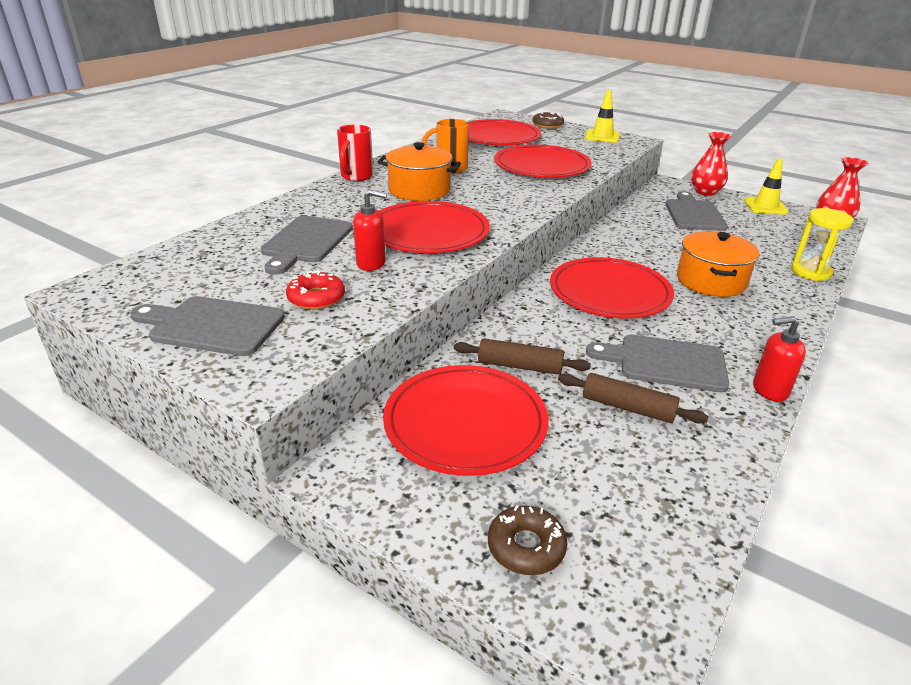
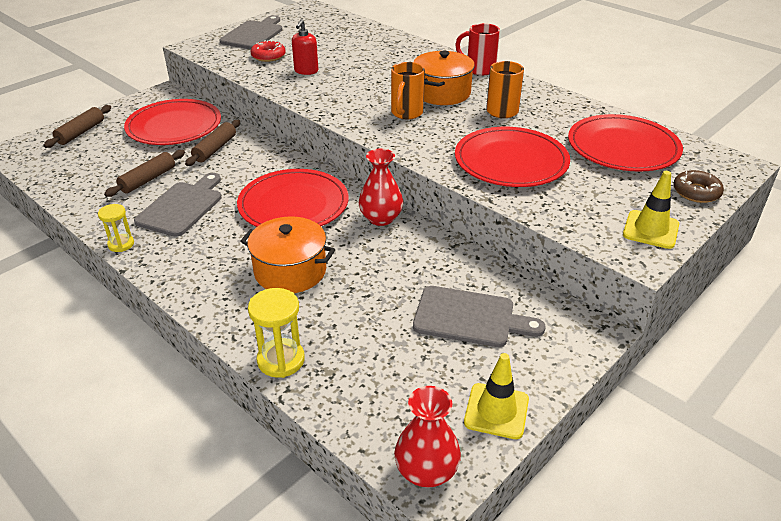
camera: 100 degrees right, 5 degrees up
grey cutting board [261,216,353,275] -> none
red plate [380,201,490,253] -> none
brown donut [488,505,568,575] -> brown rolling pin [44,105,111,148]
red vase [691,132,732,196] -> red vase moved to [359,149,403,226]
red soap dispenser [753,316,806,402] -> yellow hourglass [98,204,134,252]
none -> orange mug [391,62,425,119]

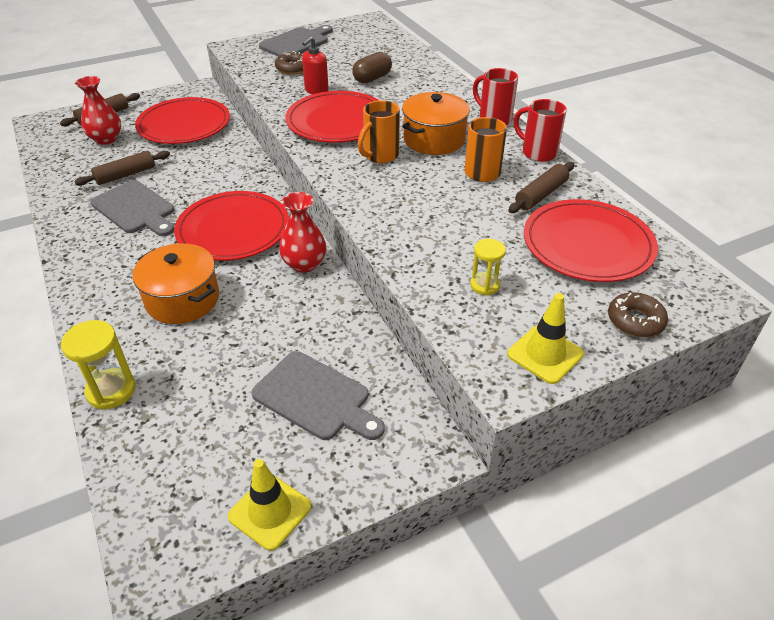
camera: 20 degrees right, 5 degrees up
yellow hourglass [98,204,134,252] -> yellow hourglass moved to [470,239,506,296]
grey cutting board [134,173,221,237] -> grey cutting board turned 90 degrees clockwise [90,180,174,236]
brown rolling pin [185,120,240,166] -> brown rolling pin moved to [508,162,574,213]
red donut [251,40,286,62] -> brown donut [275,51,303,75]
red vase [394,386,461,488] -> red vase moved to [75,76,121,145]
red plate [455,127,570,187] -> red plate moved to [285,91,378,143]
none -> brown capsule [352,52,392,83]
none -> red mug [514,99,567,162]

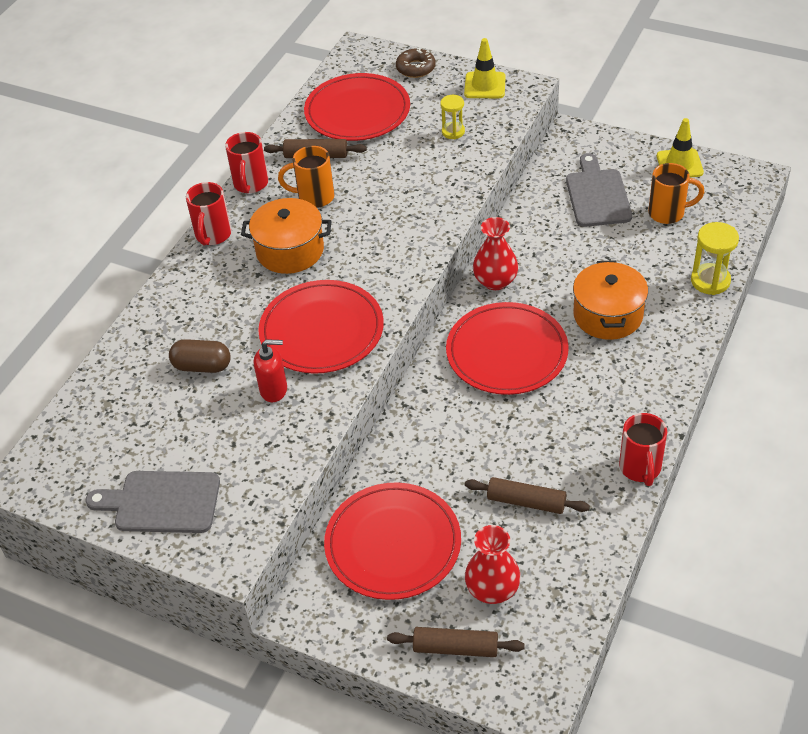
camera: 125 degrees left, 5 degrees up
grey cutting board [90,180,174,236] -> none
brown donut [275,51,303,75] -> none
orange mug [358,100,400,163] -> orange mug moved to [648,163,704,224]
none -> red mug [619,413,667,486]

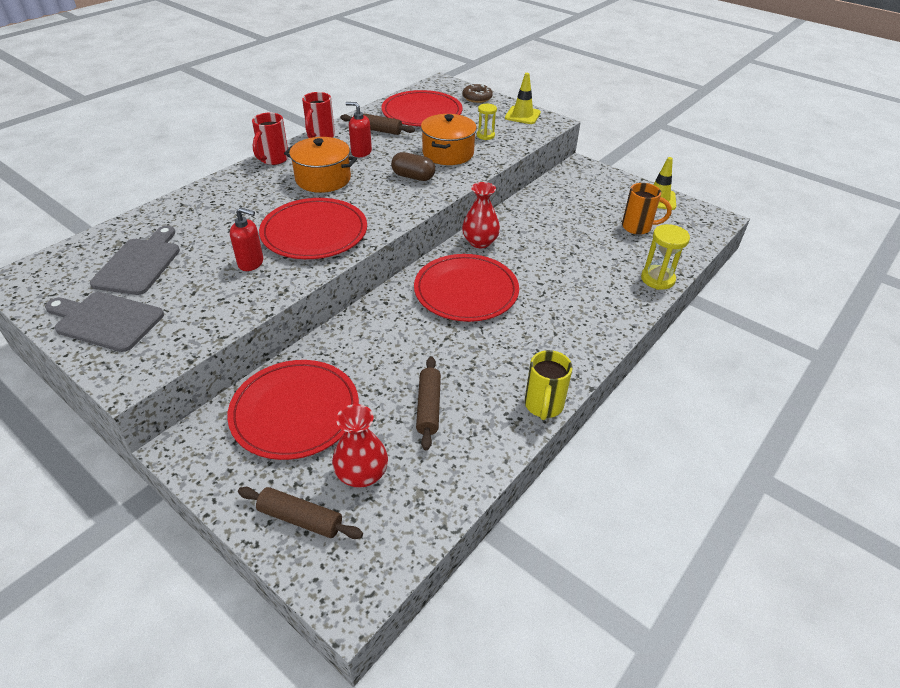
camera: 10 degrees right, 5 degrees down
brown capsule [169,339,231,373] -> brown capsule moved to [391,152,435,181]
orange mug [278,146,335,208] -> red soap dispenser [346,102,372,157]
brown rolling pin [465,477,590,514] -> brown rolling pin turned 60 degrees clockwise [416,356,441,450]
grey cutting board [566,153,632,227] -> grey cutting board moved to [90,226,180,295]
orange pot [573,261,648,340] -> orange pot moved to [421,114,477,165]
red mug [619,413,667,486] -> yellow mug [525,350,573,420]

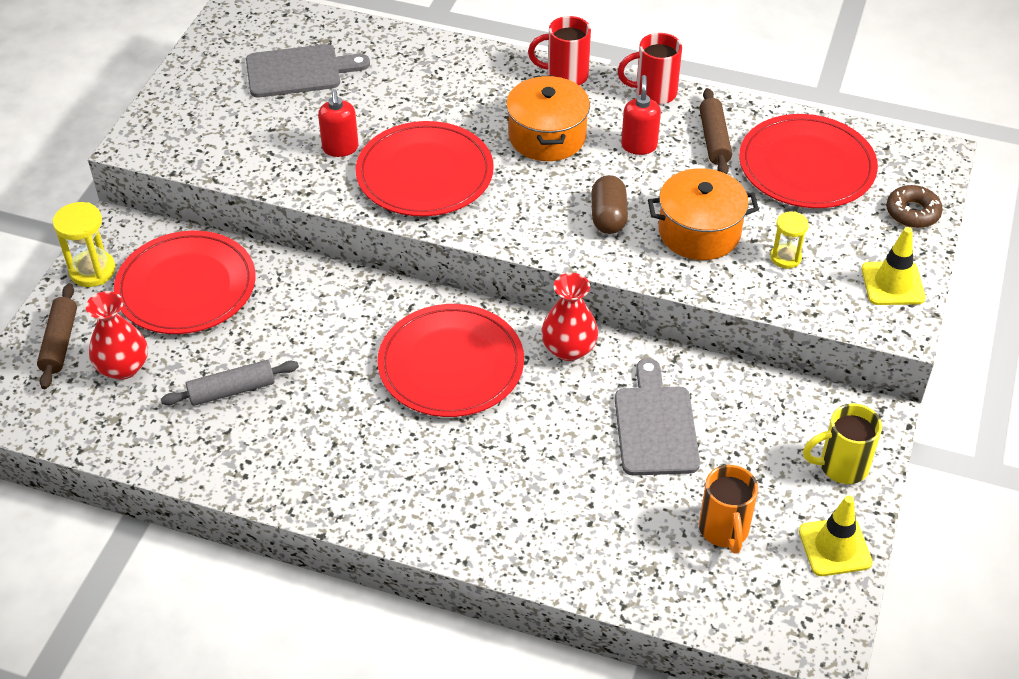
camera: 70 degrees right, 5 degrees up
grey cutting board [45,292,164,352] -> grey cutting board moved to [615,358,700,476]
brown rolling pin [416,356,441,450] -> grey rolling pin [161,360,299,406]
yellow mug [525,350,573,420] -> yellow mug moved to [803,403,882,484]
yellow hourglass [641,224,690,290] -> yellow hourglass moved to [53,202,116,287]

